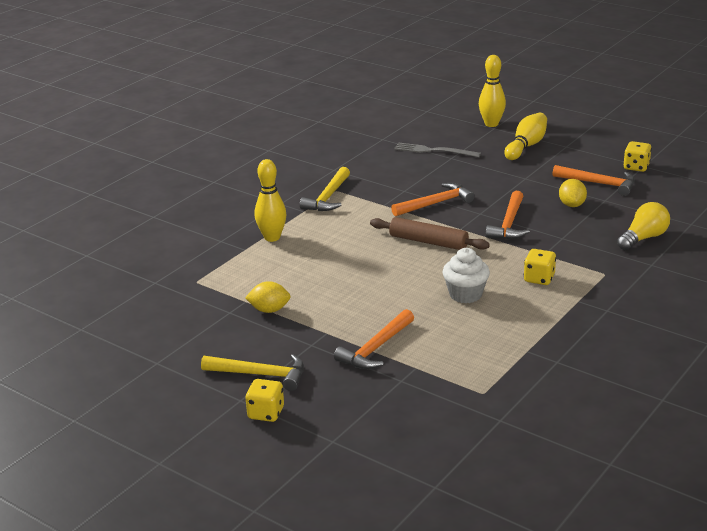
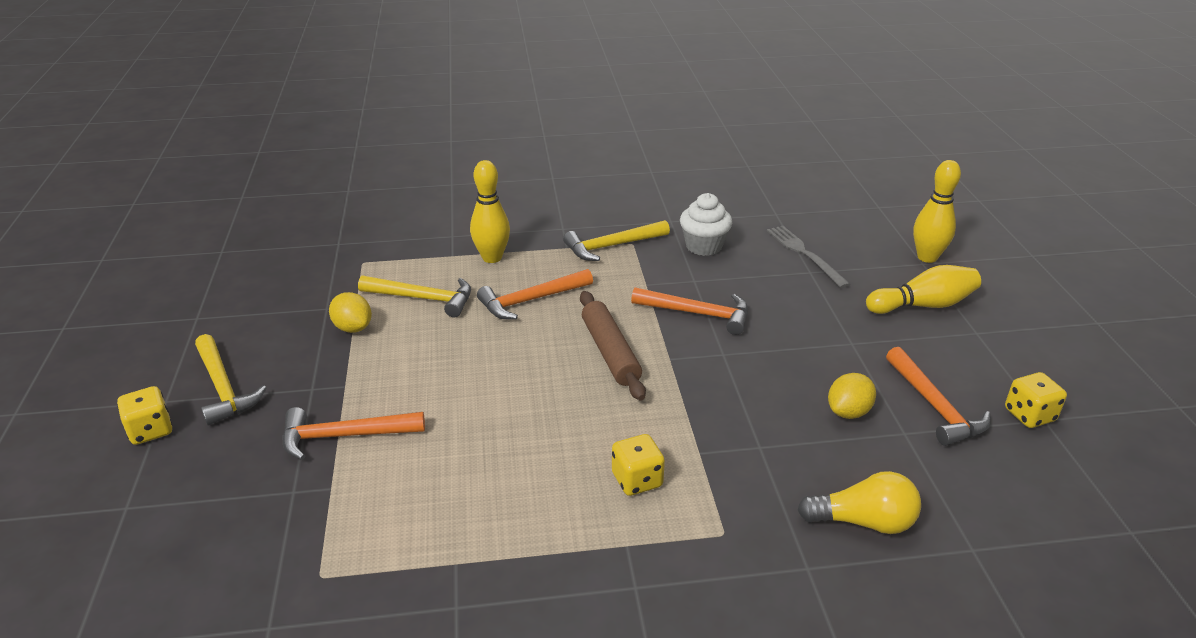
camera: 45 degrees right, 5 degrees up
white cupcake [442,248,490,304] -> white cupcake moved to [680,193,732,256]
orange hammer [486,191,530,239] -> orange hammer moved to [477,269,593,320]
none -> yellow hammer [358,276,471,317]

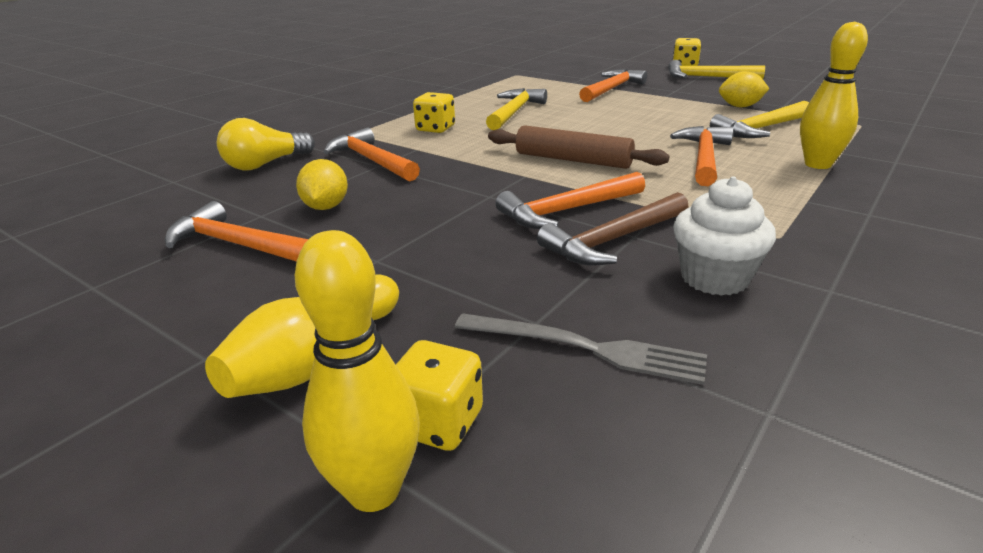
camera: 135 degrees right, 5 degrees down
yellow hammer [563,220,670,261] -> yellow hammer moved to [486,88,547,130]
yellow dice [1005,372,1067,428] -> yellow dice moved to [396,340,483,451]
none -> orange hammer [324,127,420,181]
none -> brown hammer [537,192,689,265]

